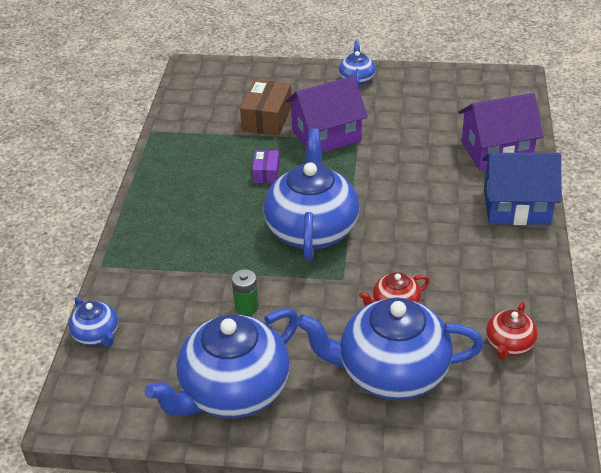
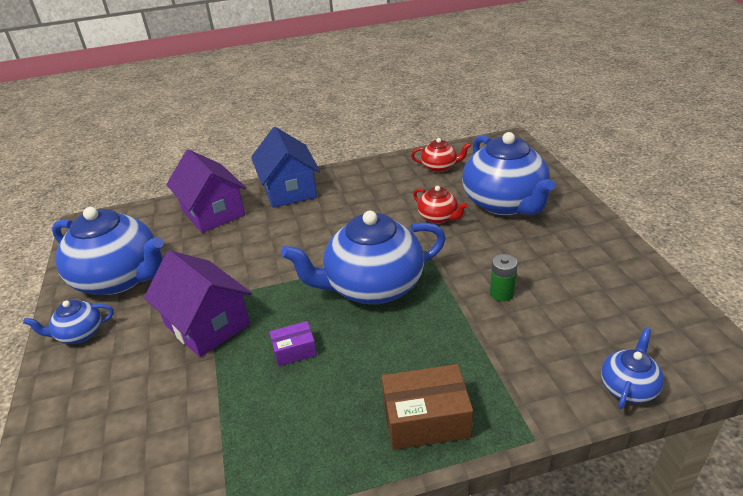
camera: 110 degrees left, 5 degrees down
blue teapot [145,308,298,418] -> blue teapot moved to [52,207,164,295]
brown box [240,79,291,135] -> brown box moved to [381,364,473,450]

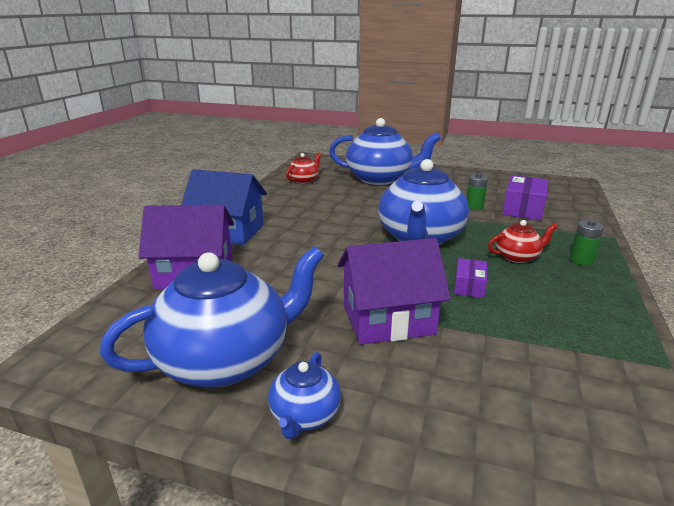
camera: 60 degrees left, 10 degrees down
brown box [381,364,473,450] -> green battery [570,220,604,266]
red teapot [413,186,468,224] -> red teapot moved to [488,220,558,263]
blue teapot [601,328,664,409] -> none
none -> purple box [502,175,548,221]

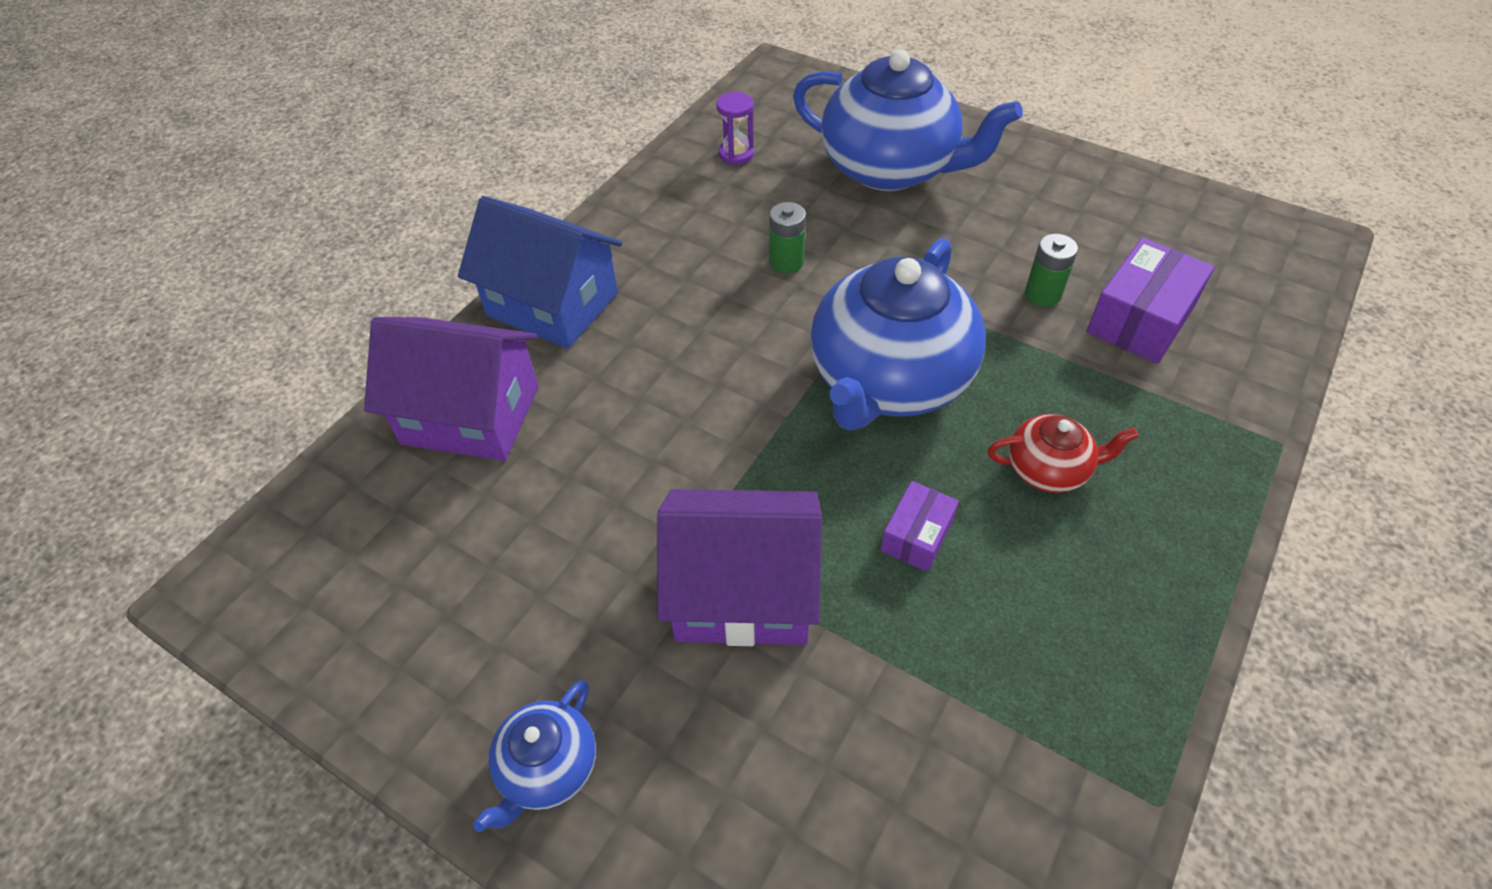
camera: 15 degrees right, 25 degrees up
blue teapot [100,246,324,387] -> none
red teapot [286,152,321,184] -> purple hourglass [716,92,754,165]
green battery [570,220,604,266] -> green battery moved to [769,202,806,274]

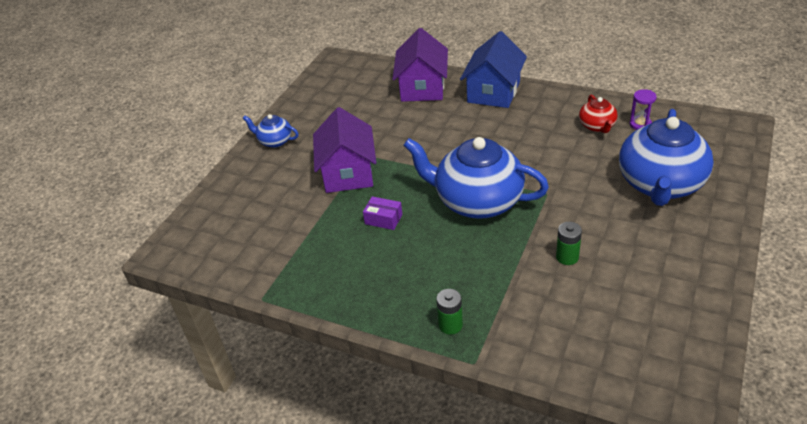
camera: 85 degrees right, 10 degrees down
green battery [769,202,806,274] -> green battery moved to [437,289,463,335]
red teapot [988,414,1139,493] -> red teapot moved to [579,95,617,133]
purple box [1086,238,1215,364] -> none

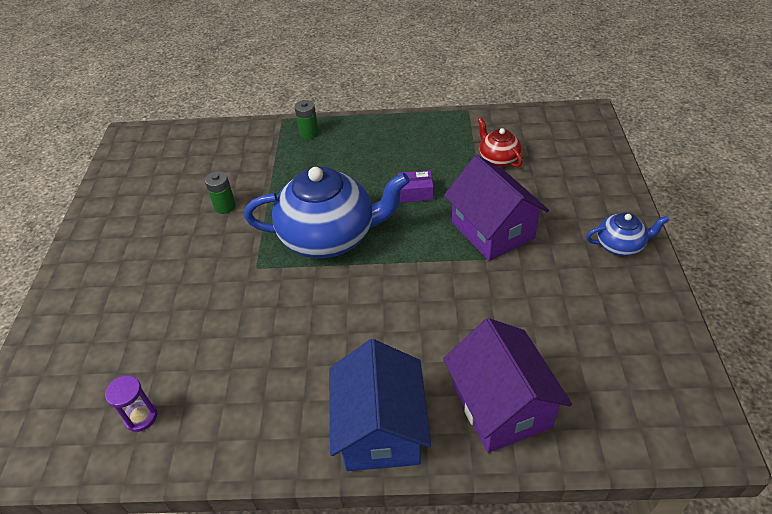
camera: 155 degrees right, 5 degrees up
red teapot [579,95,617,133] -> red teapot moved to [478,118,522,168]
blue teapot [619,109,714,206] -> none

